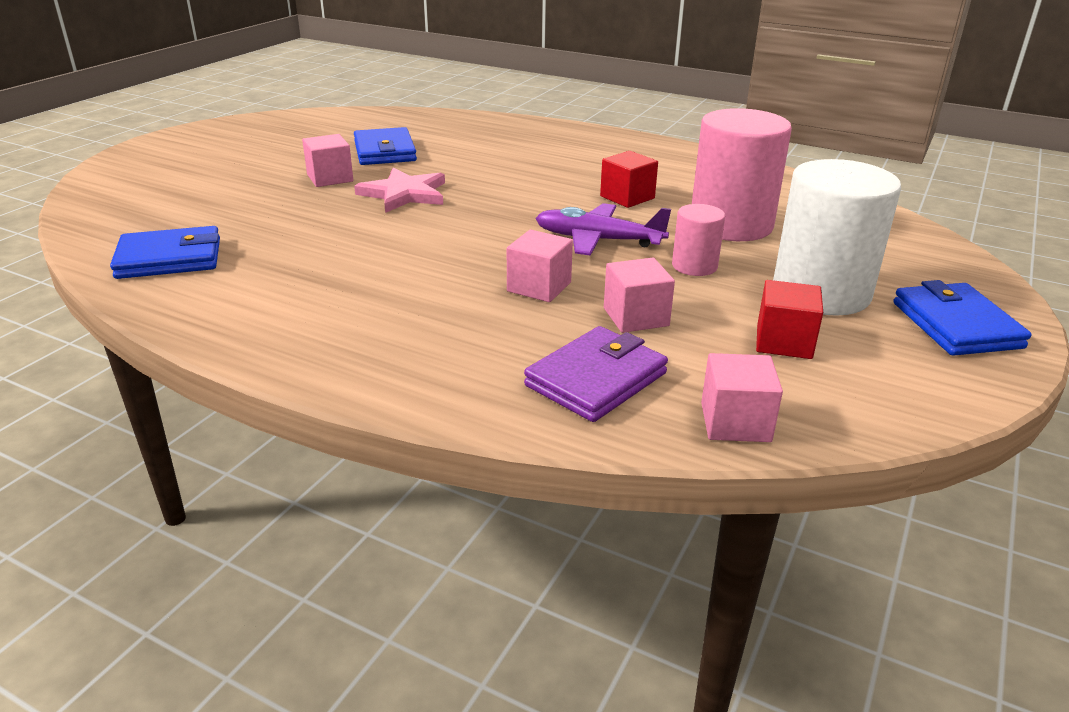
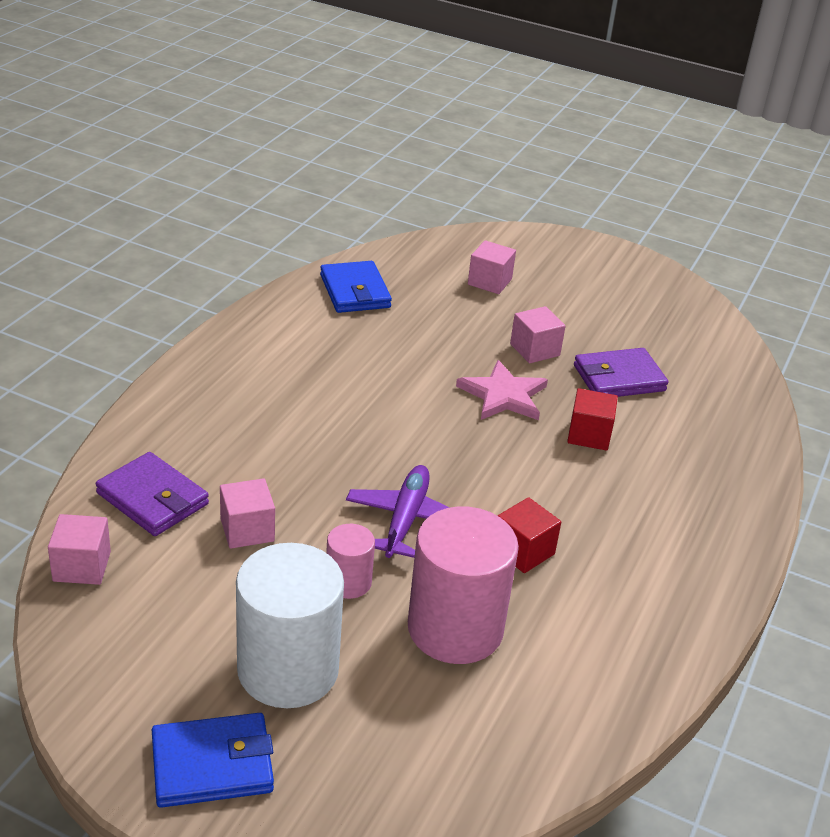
camera: 85 degrees right, 5 degrees up
blue wallet [354,127,417,165] -> purple wallet [574,348,668,397]
pink cube [507,230,573,302] -> pink cube moved to [468,240,516,294]
red cube [756,280,823,359] -> red cube moved to [567,388,618,451]

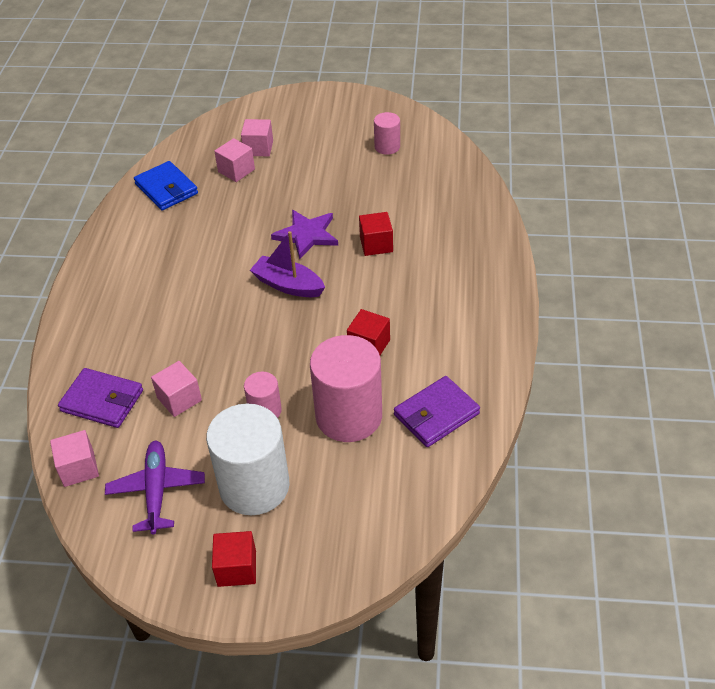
camera: 15 degrees left, 10 degrees up
blue wallet [152,713,274,808] -> red cube [212,531,256,587]
purple plane [346,465,450,558] -> purple plane moved to [105,441,205,534]
pink star [456,360,548,420] -> purple star [271,210,338,259]
pink cube [510,306,566,363] -> pink cube moved to [214,138,255,182]
purple wallet [574,348,668,397] -> purple wallet moved to [394,376,480,447]
none -> purple boat [250,231,325,297]
none -> pink cylinder [374,112,400,155]

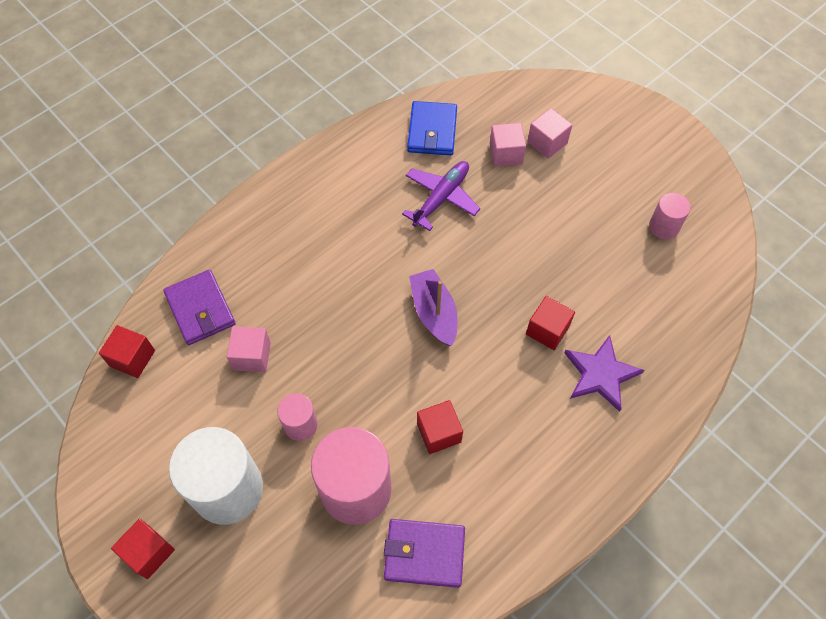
camera: 40 degrees right, 15 degrees up
pink cube [50,430,99,487] -> red cube [99,325,155,378]
purple plane [105,441,205,534] -> purple plane moved to [402,161,480,231]
purple star [271,210,338,259] -> purple star moved to [564,335,644,412]

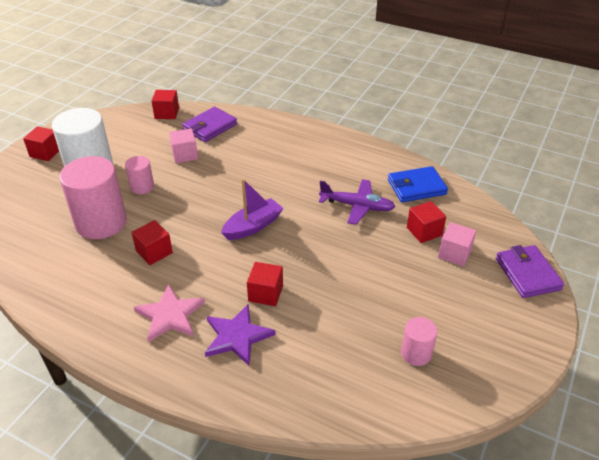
camera: 70 degrees right, 20 degrees down
purple wallet [384,519,465,588] -> purple wallet moved to [496,245,564,298]
pink cube [490,123,526,167] -> red cube [407,201,446,243]
none -> pink star [134,284,205,342]

